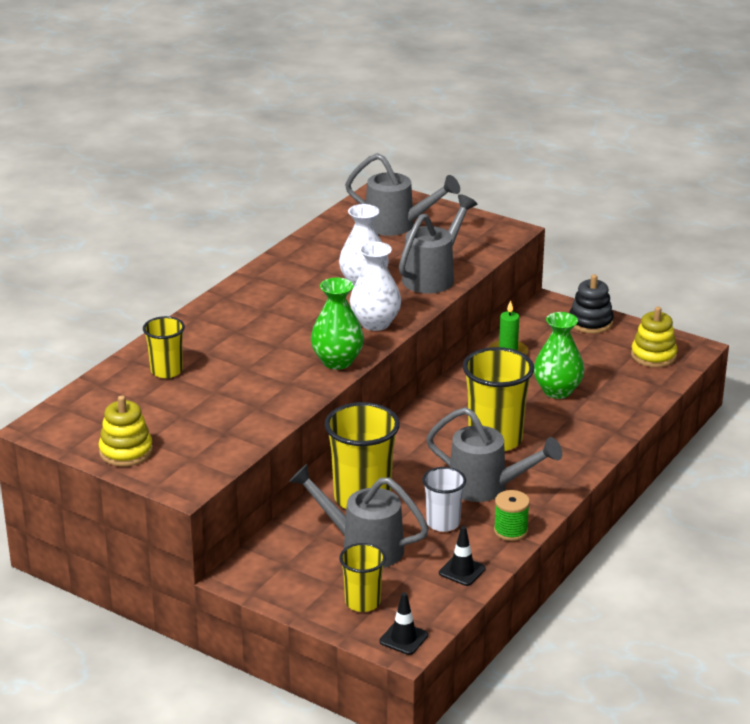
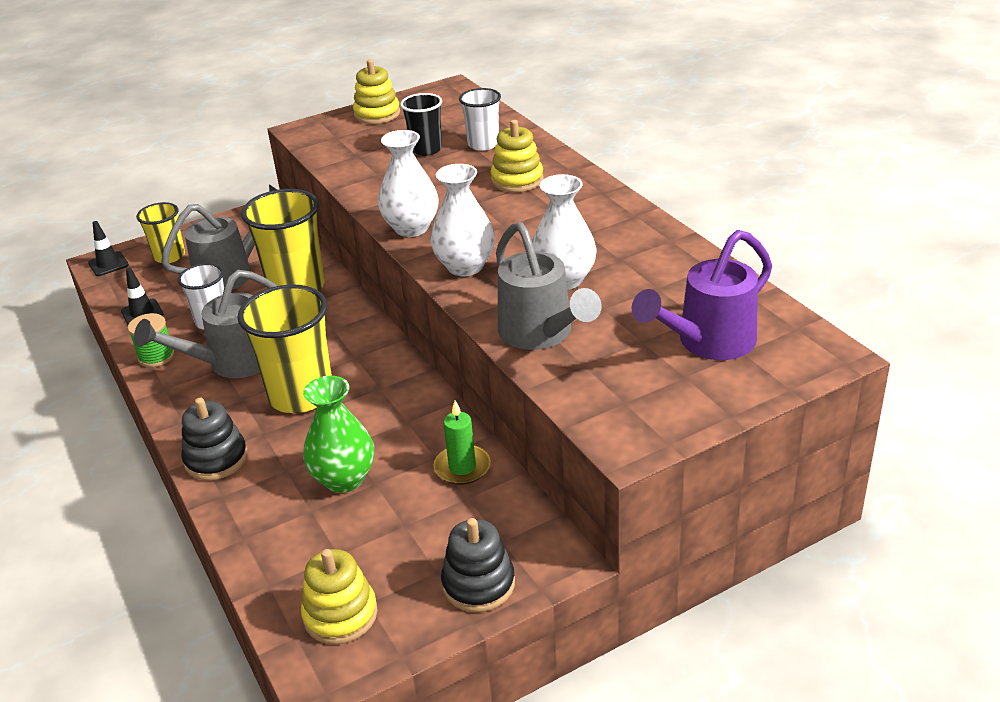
camera: 120 degrees right, 5 degrees up
yellow cup [143,316,185,378] -> white cup [459,88,501,151]
green vase [311,278,364,370] -> white vase [378,130,439,237]
grey watering can [345,153,460,236] -> purple watering can [631,230,772,360]
none -> black stacking toy [182,398,248,480]
none -> black cup [400,93,442,156]
none -> yellow stacking toy [491,120,544,192]

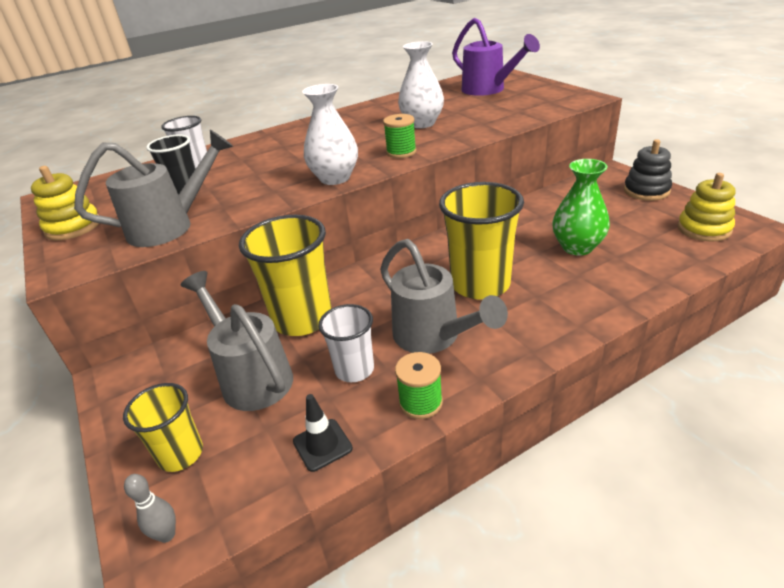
camera: 90 degrees left, 0 degrees up
black traffic cone [88,221,129,276] -> grey bowling pin [124,474,176,543]
black stacking toy [182,398,248,480] -> none
white vase [430,164,495,276] -> green spool [383,114,416,158]
green candle [433,400,491,485] -> none
yellow stacking toy [491,120,544,192] -> none
grey watering can [496,222,601,350] -> grey watering can moved to [74,130,233,247]

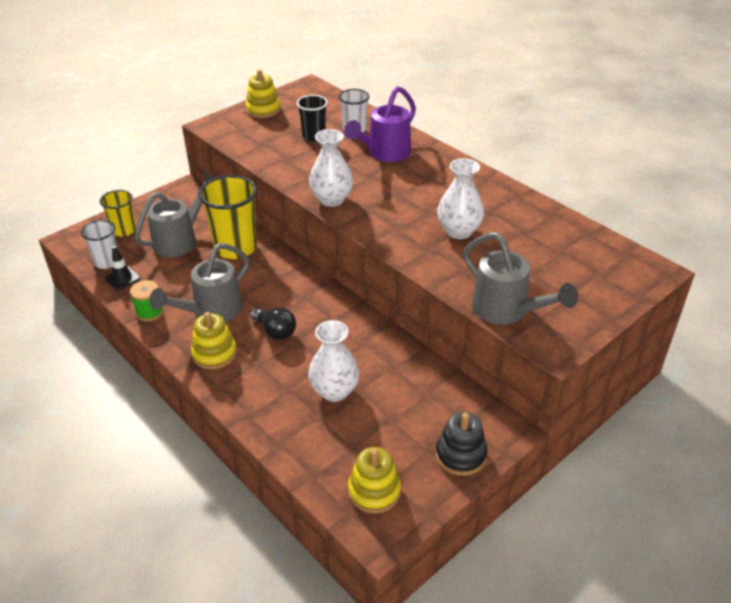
camera: 75 degrees right, 5 degrees up
grey watering can [74,130,233,247] -> grey watering can moved to [463,232,578,325]
grey bowling pin [124,474,176,543] -> none
white cup [318,304,374,382] -> white cup moved to [81,220,118,269]
green spool [383,114,416,158] -> none
yellow cup [439,182,524,300] -> black light bulb [251,307,296,340]
purple watering can [452,18,540,96] -> purple watering can moved to [344,86,416,162]
green vase [552,159,610,255] -> white vase [308,320,360,402]
none -> yellow stacking toy [191,312,237,369]

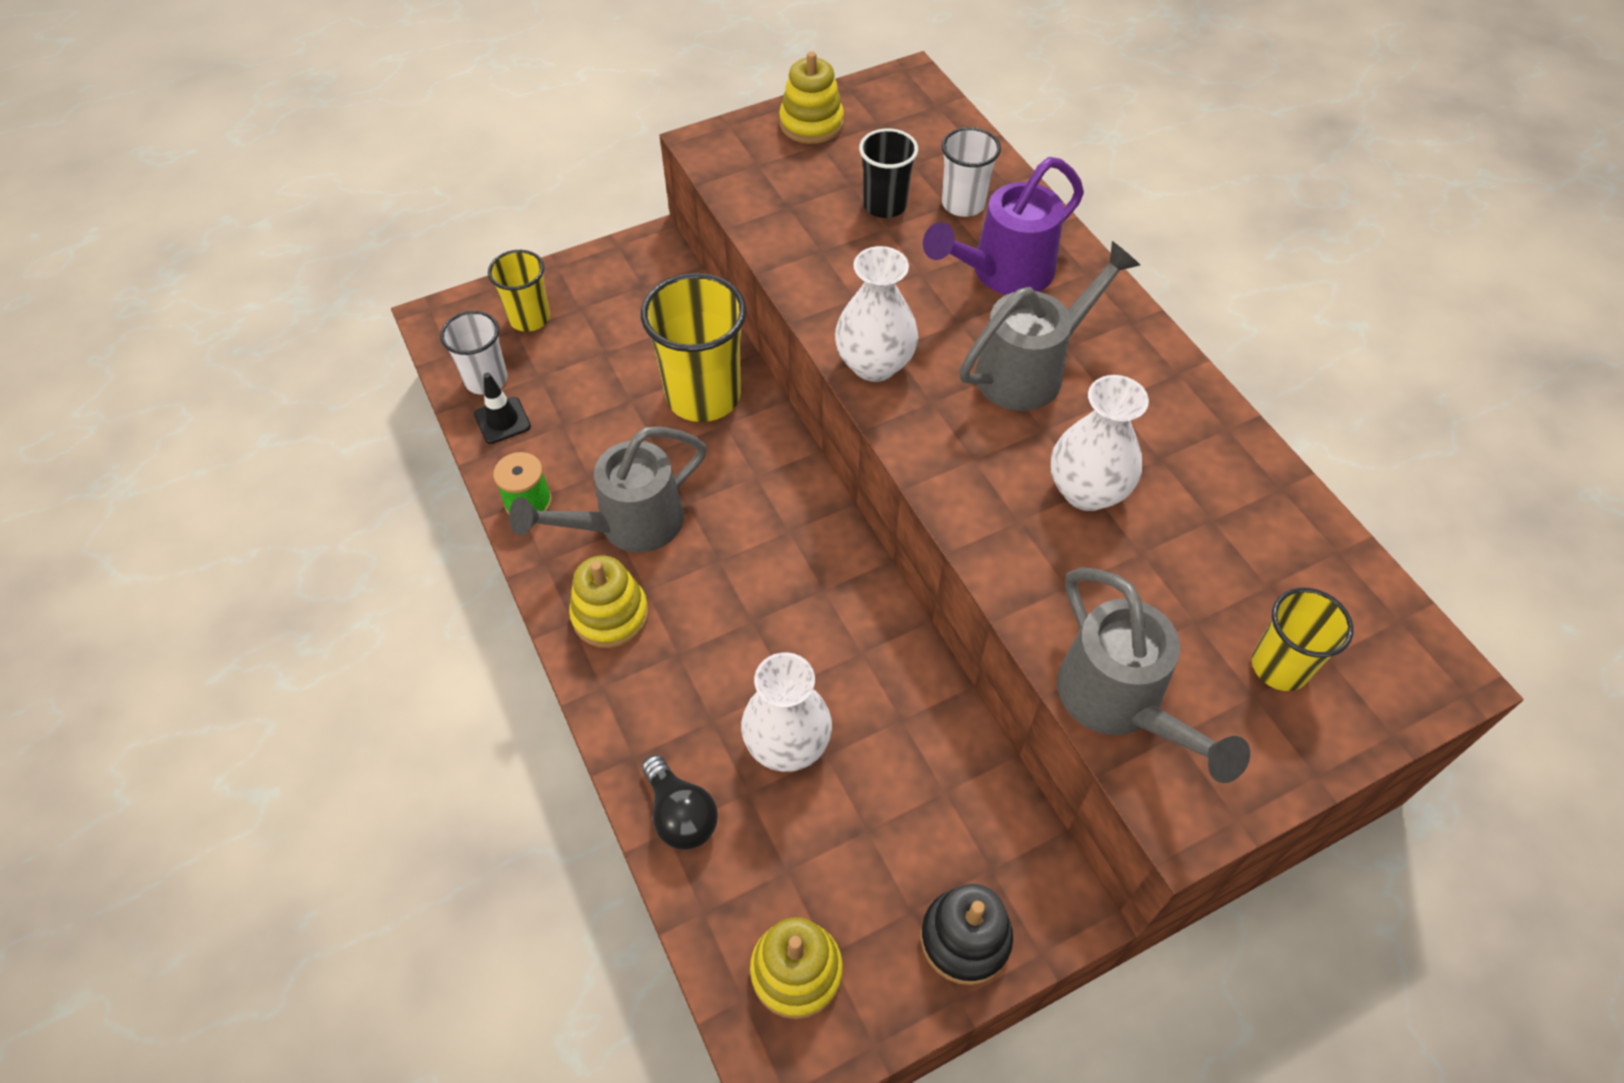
camera: 15 degrees right, 15 degrees up
grey watering can [134,171,216,257] -> grey watering can moved to [959,241,1140,411]
black light bulb [251,307,296,340] -> black light bulb moved to [642,755,718,850]
none -> yellow cup [1252,588,1353,691]

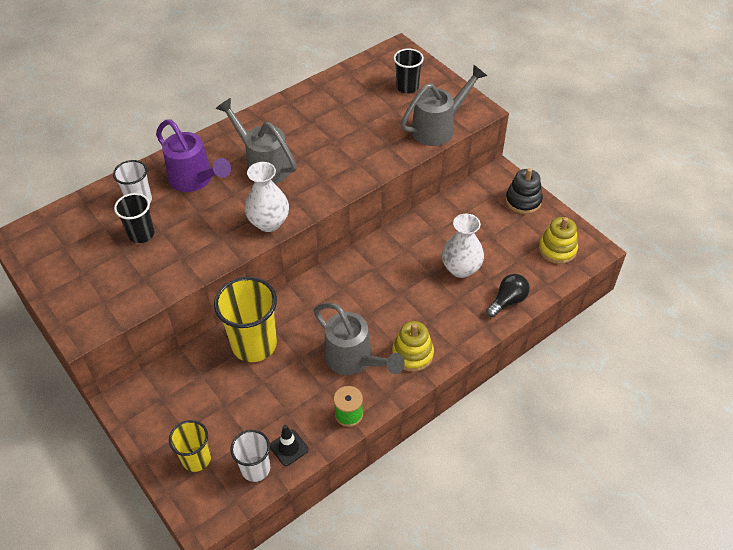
camera: 100 degrees left, 5 degrees down
yellow stacking toy [779,51,844,144] -> none
white vase [1051,375,1149,511] -> none
yellow cup [1252,588,1353,691] -> black cup [394,48,424,94]

